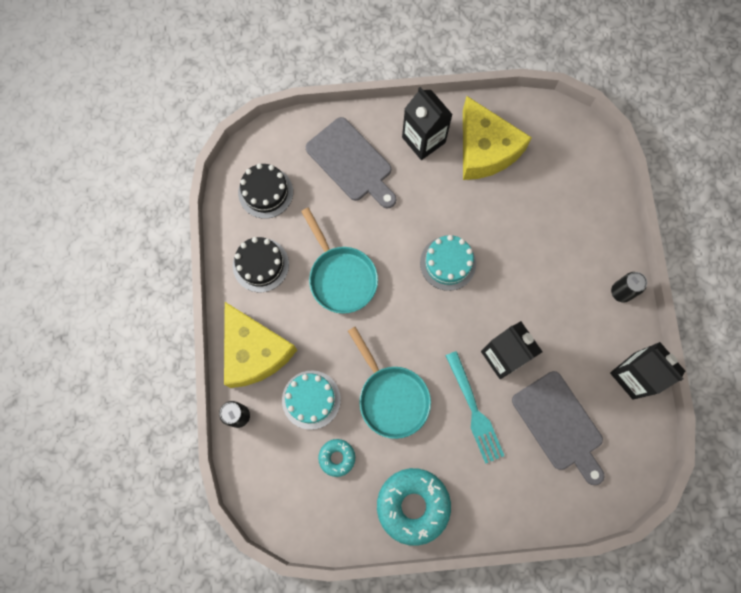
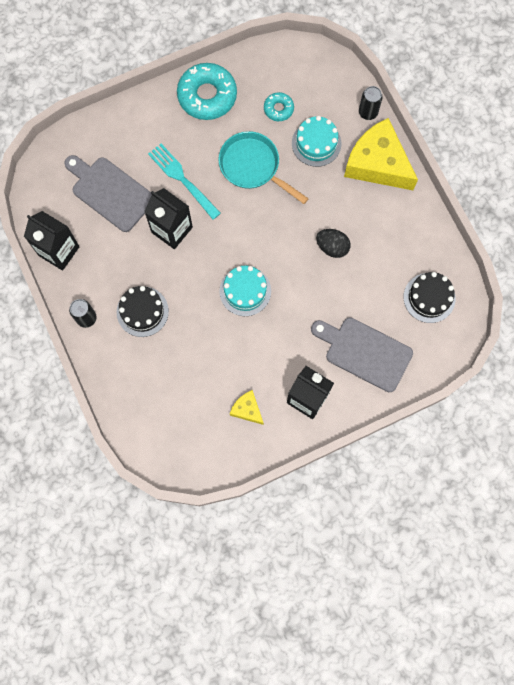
camera: 160 degrees right, 0 degrees up
black cake [233,237,289,292] -> black cake moved to [117,286,169,337]
turquoise pan [301,208,378,314] -> black egg [316,229,351,258]
yellow cheese [463,96,532,180] -> yellow cheese [230,390,264,425], size x0.47

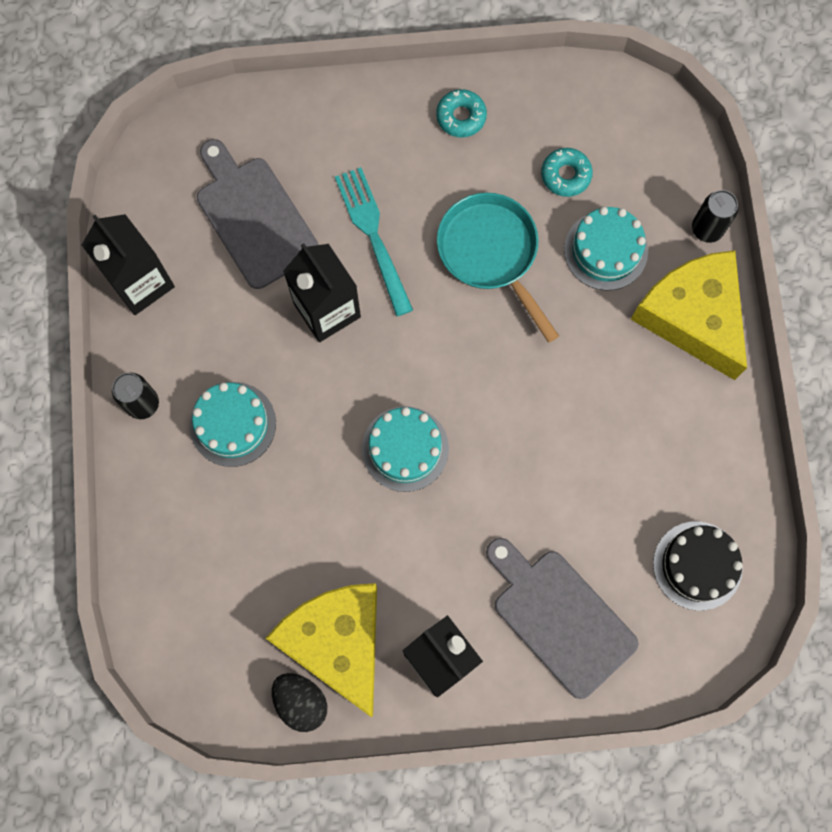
camera: 20 degrees right, 0 degrees up
black cake [117,286,169,337] -> turquoise cake [189,382,276,467]
turquoise donut [177,63,237,120] -> turquoise donut [436,89,487,137], size x0.51
yellow cheese [230,390,264,425] -> yellow cheese [265,583,377,717], size x2.15
black egg [316,229,351,258] -> black egg moved to [272,673,327,732]

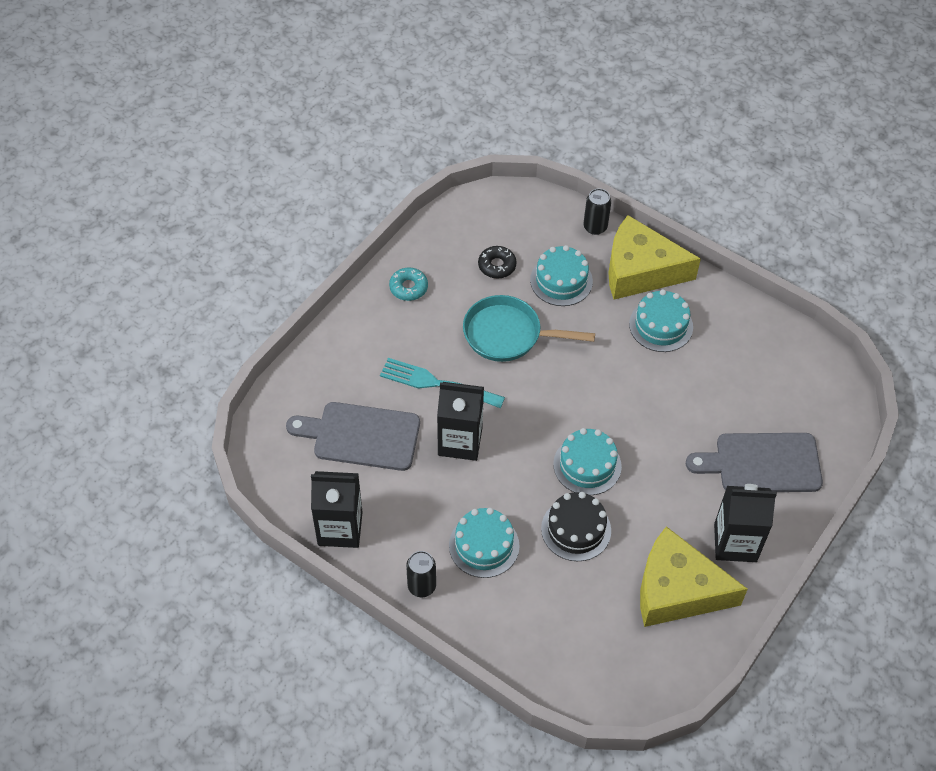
camera: 50 degrees left, 20 degrees down
black egg [272,673,327,732] -> none
turquoise donut [541,148,593,197] -> black donut [478,246,517,279]
black cake [653,521,743,611] -> black cake moved to [541,492,611,561]
none -> turquoise cake [629,289,693,352]

